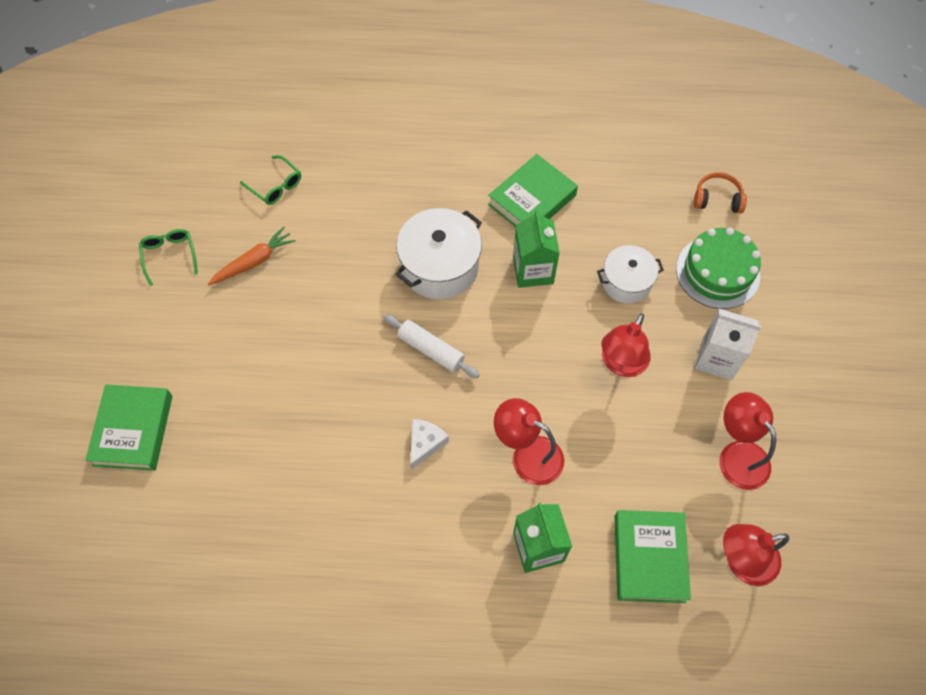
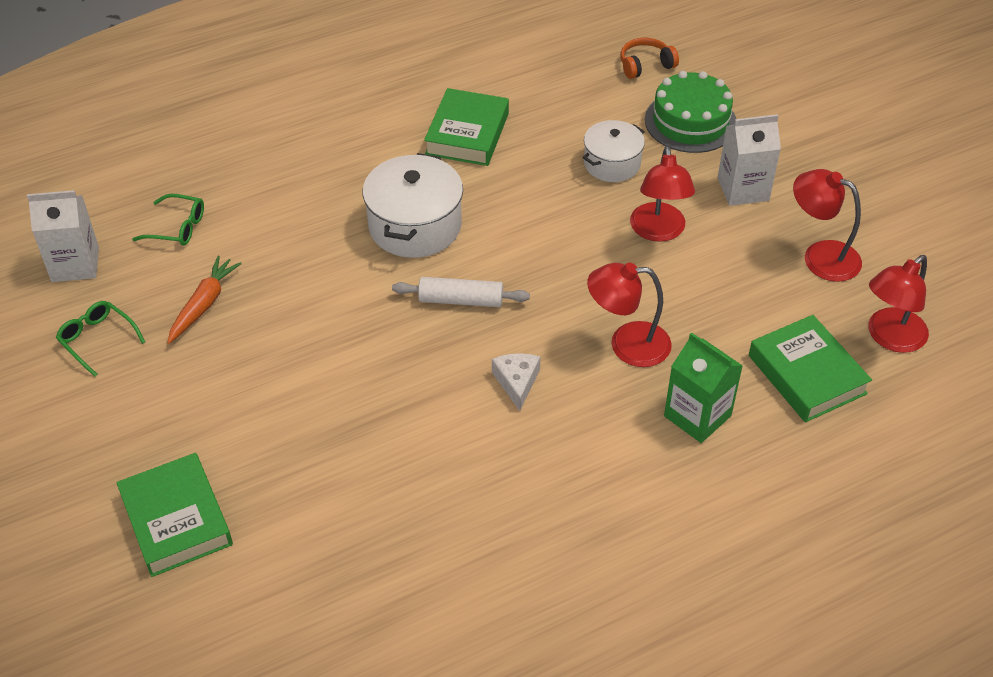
camera: 30 degrees left, 15 degrees down
green carton [513,210,560,288] -> none
none -> white carton [27,190,99,282]

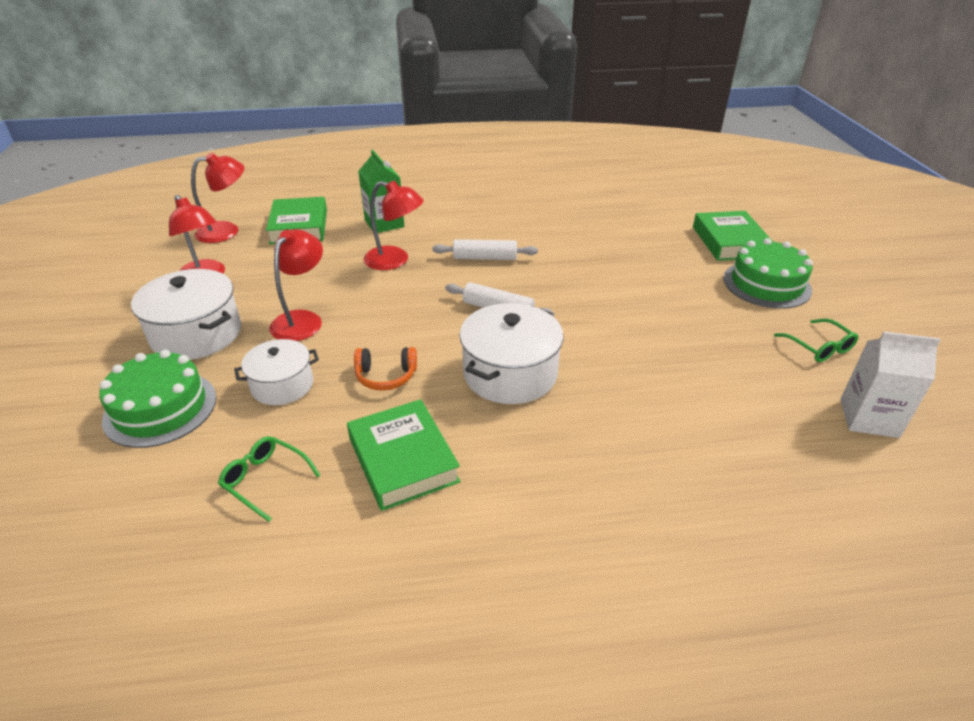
camera: 160 degrees left, 10 degrees down
green glasses [132,194,204,246] -> green glasses moved to [218,436,320,522]
orange carrot [167,256,242,344] -> none
green book [424,88,509,166] -> green book turned 60 degrees counterclockwise [347,399,461,511]
white cheese [492,353,541,411] -> white rolling pin [432,239,538,260]
orange headphones [620,38,679,79] -> orange headphones moved to [354,347,417,391]
white carton [718,114,781,206] -> white pot [131,269,241,360]
none -> green cake [723,238,813,309]

